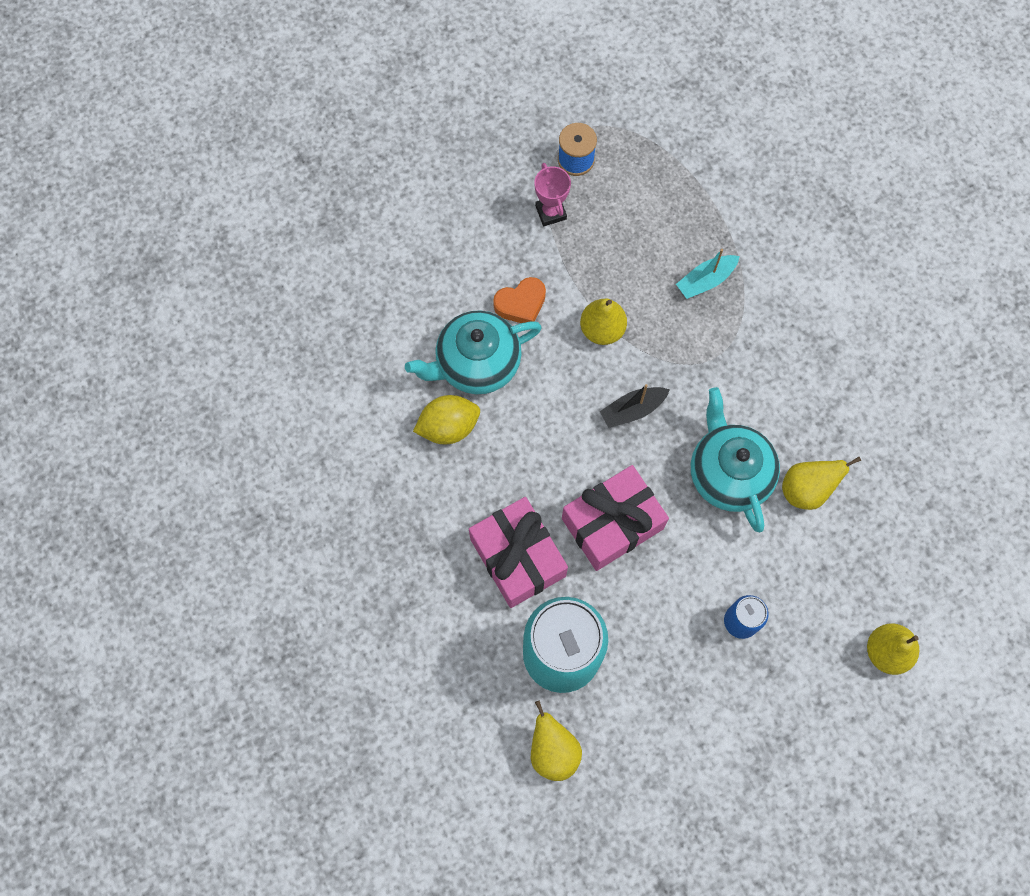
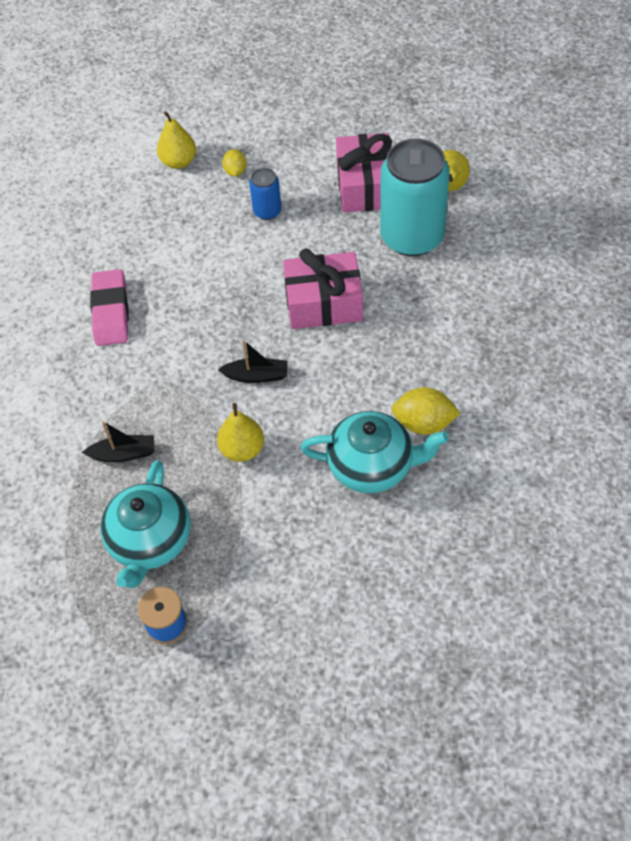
camera: 150 degrees left, 15 degrees down
pink gift [469,497,568,608] -> pink gift moved to [336,133,392,213]
orange heart [493,277,546,323] -> none
pink trophy [535,163,571,226] -> none
turquoise boat [676,249,740,299] -> black boat [82,421,155,462]
turquoise teapot [691,387,780,532] -> turquoise teapot moved to [100,460,191,588]
yellow pear [782,457,861,510] -> none
none -> pink eraser [90,269,129,346]
none -> yellow lemon [222,149,247,176]

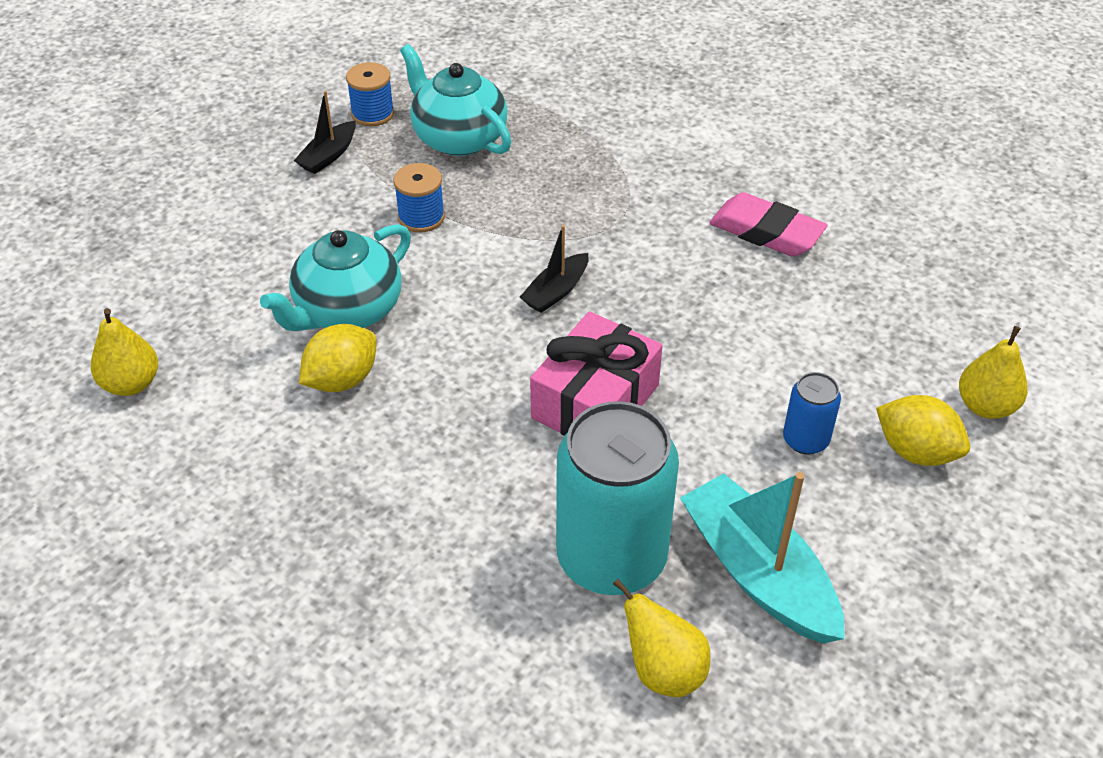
camera: 125 degrees right, 10 degrees down
black boat [82,421,155,462] -> black boat moved to [294,91,356,174]
yellow pear [217,403,264,462] -> yellow pear moved to [91,308,158,396]
yellow lemon [222,149,247,176] -> yellow lemon [876,395,970,466], size x1.64
pink gift [336,133,392,213] -> turquoise boat [680,472,845,644]
none -> blue spool [393,163,445,233]

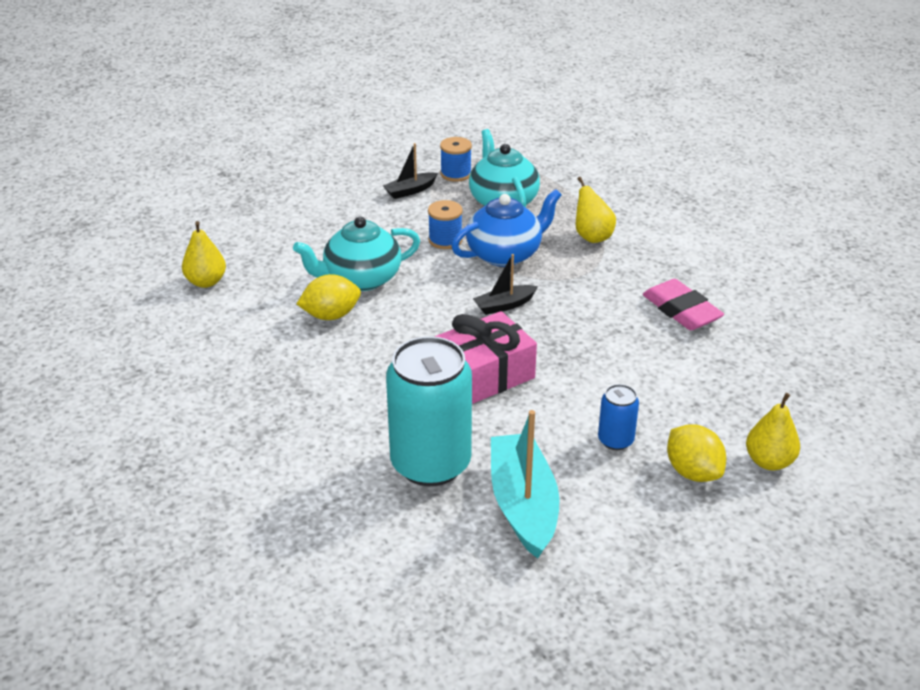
camera: 25 degrees right, 10 degrees down
yellow pear [613,579,710,697] -> yellow pear moved to [576,177,616,243]
none -> blue teapot [451,189,562,267]

